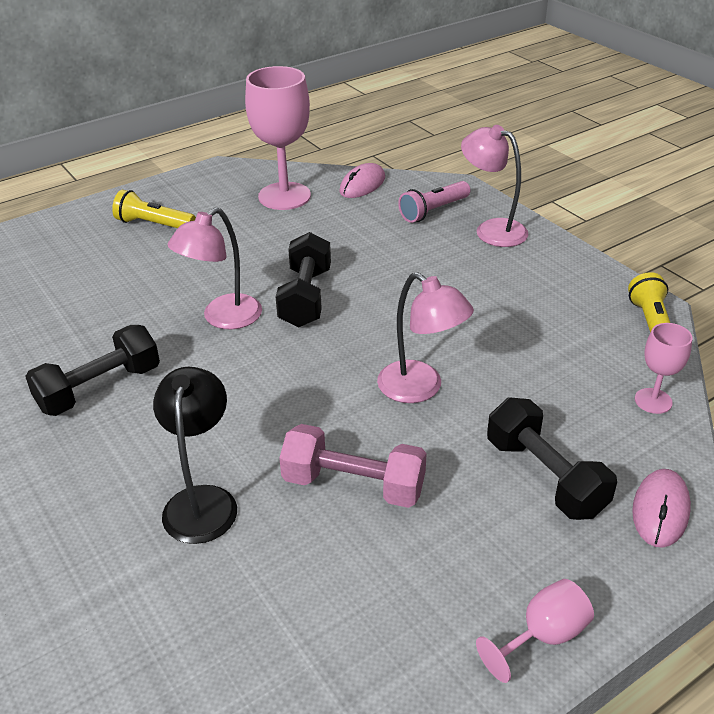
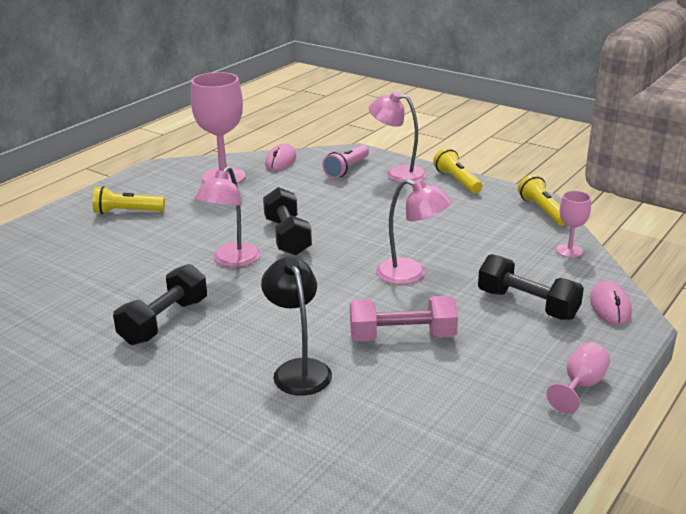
camera: 20 degrees left, 10 degrees down
none -> yellow flashlight [433,148,482,193]

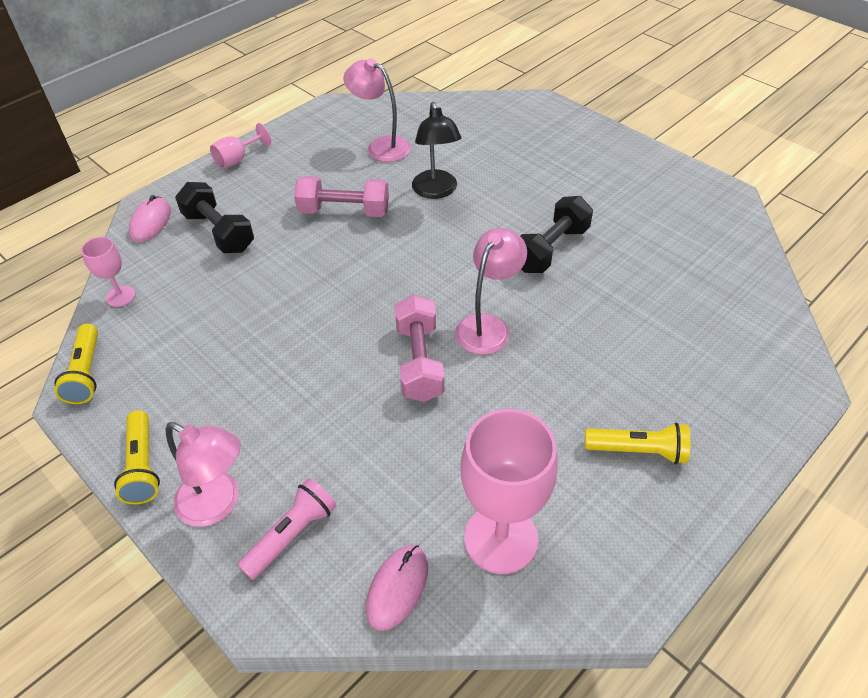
camera: 170 degrees left, 20 degrees up
black dumbbell [263,187,312,256] -> pink dumbbell [394,295,445,402]
pink lamp [376,179,452,284] -> pink lamp moved to [343,58,411,162]

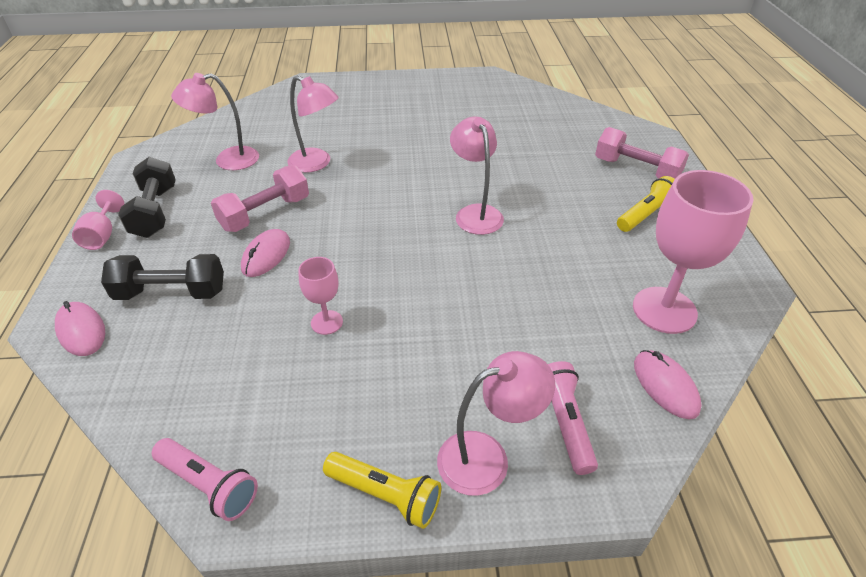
camera: 50 degrees left, 5 degrees down
yellow flashlight [54,324,98,404] -> pink flashlight [152,438,258,521]
pink goblet [81,237,135,307] -> pink goblet moved to [298,257,343,335]
pink dumbbell [394,295,445,402] -> pink dumbbell moved to [595,127,689,179]
black lamp [412,102,462,199] -> pink lamp [287,76,339,173]
black dumbbell [521,196,593,273] -> black dumbbell moved to [118,157,176,238]
none -> pink mouse [241,229,290,277]

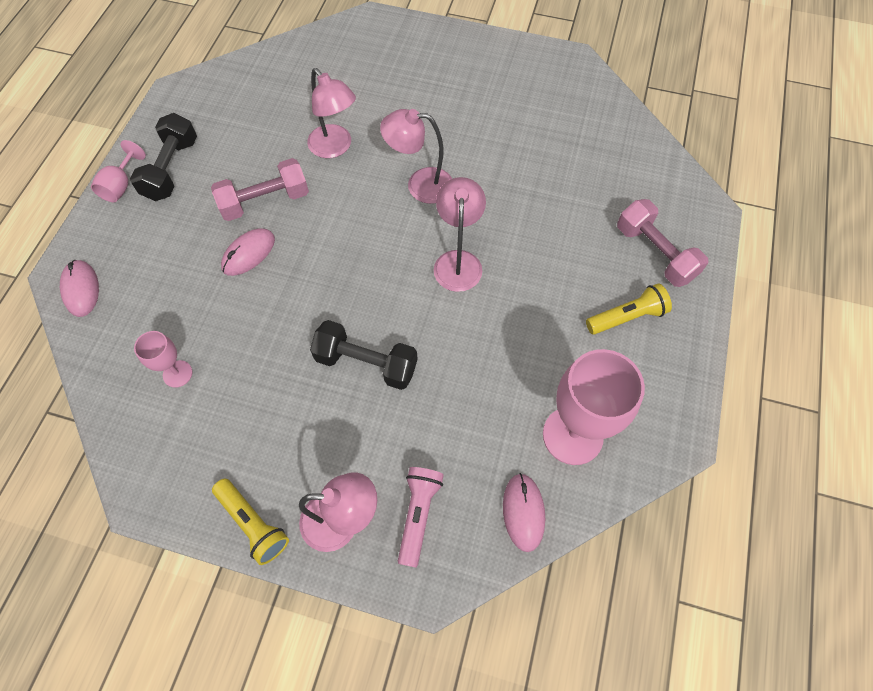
camera: 20 degrees right, 20 degrees up
black dumbbell [101,254,224,300] -> black dumbbell moved to [310,320,418,390]
pink flashlight [152,438,258,521] -> none
pink lamp [171,73,259,170] -> pink lamp moved to [380,109,452,204]
pink goblet [298,257,343,335] -> pink goblet moved to [134,331,192,388]

